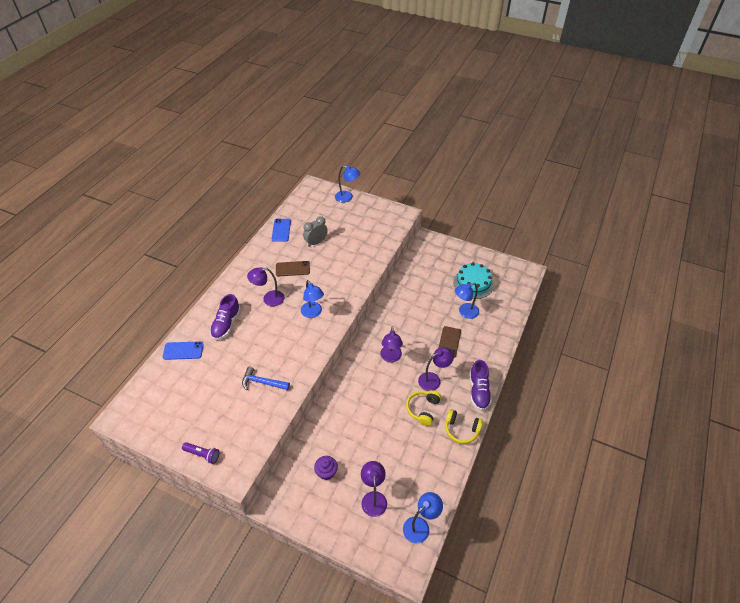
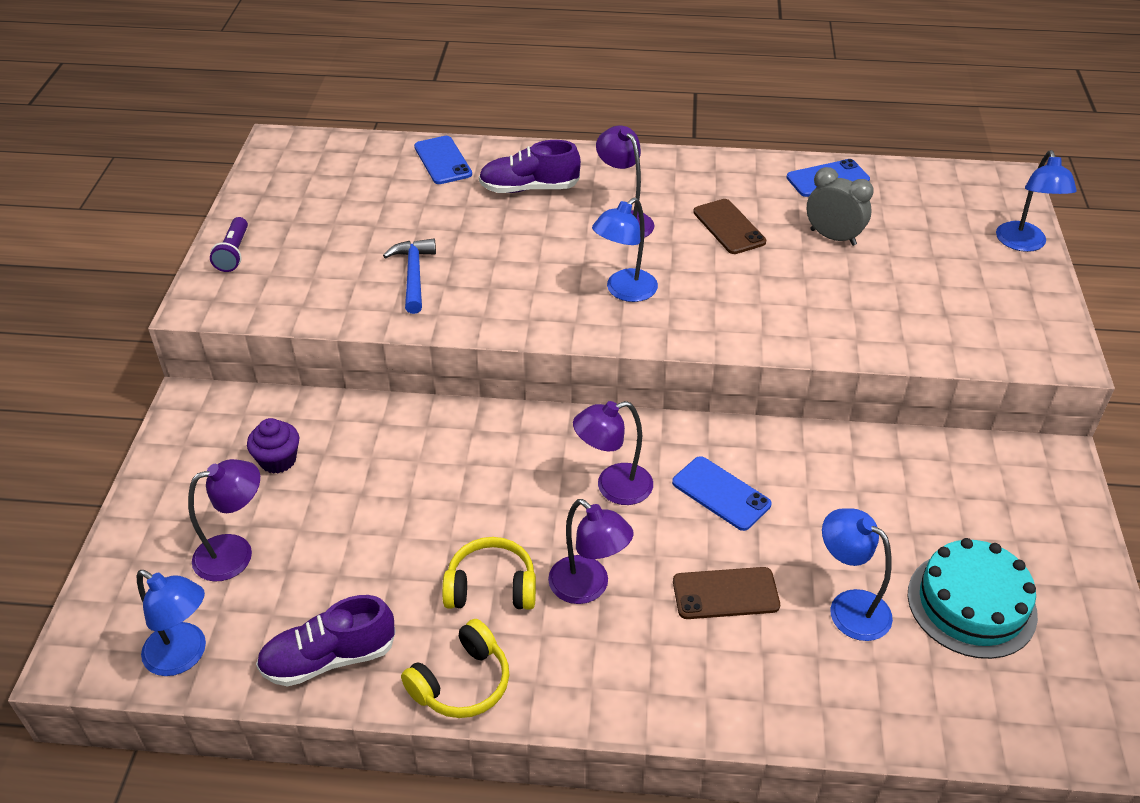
camera: 70 degrees right, 5 degrees down
yellow headphones [445,409,483,444] -> yellow headphones turned 135 degrees counterclockwise [401,619,509,718]
purple shoe [469,360,492,411] -> purple shoe moved to [256,595,396,687]
none -> blue phone [672,456,771,531]

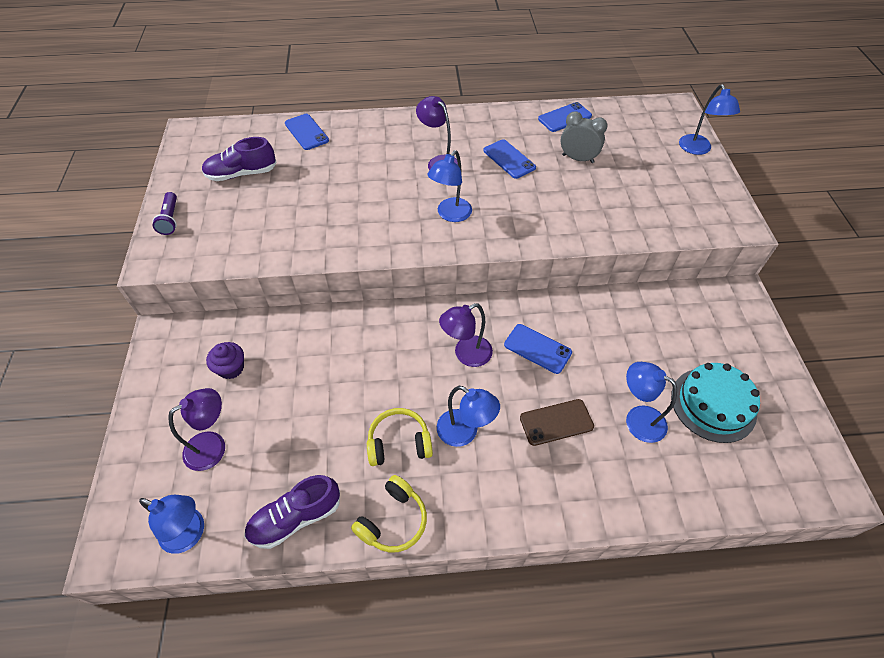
camera: 10 degrees left, 10 degrees up
blue hammer [383,238,436,314] -> none
purple shoe [479,140,581,193] -> purple shoe moved to [202,137,277,181]
purple lamp [548,499,633,604] -> blue lamp [437,386,500,447]
brown phone [693,199,766,254] -> blue phone [483,139,536,179]

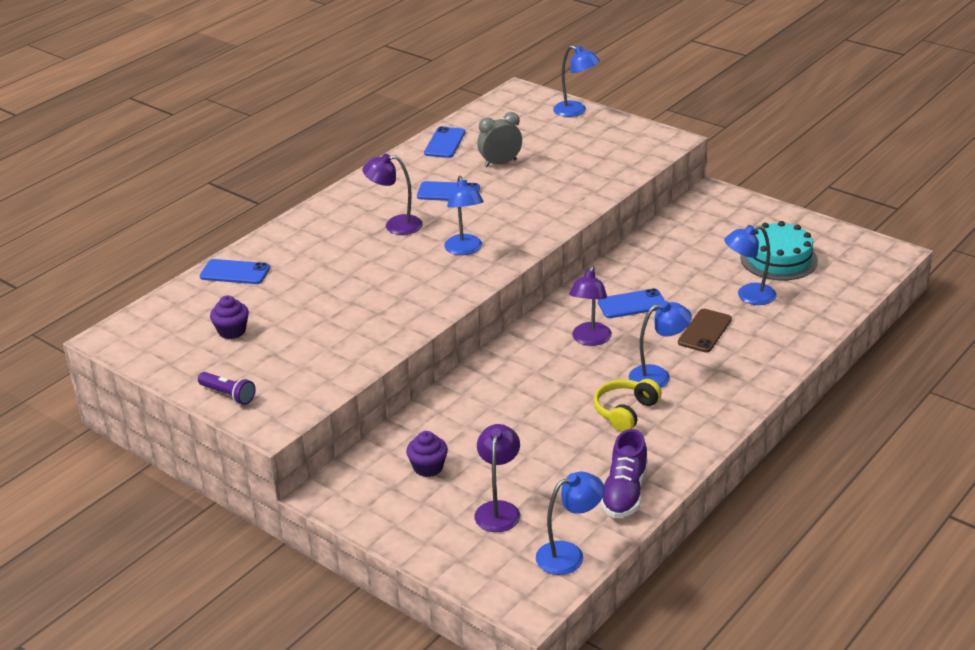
camera: 45 degrees left, 20 degrees down
purple shoe [202,137,277,181] -> purple cupcake [210,295,249,339]
yellow headphones [351,475,427,553] -> none

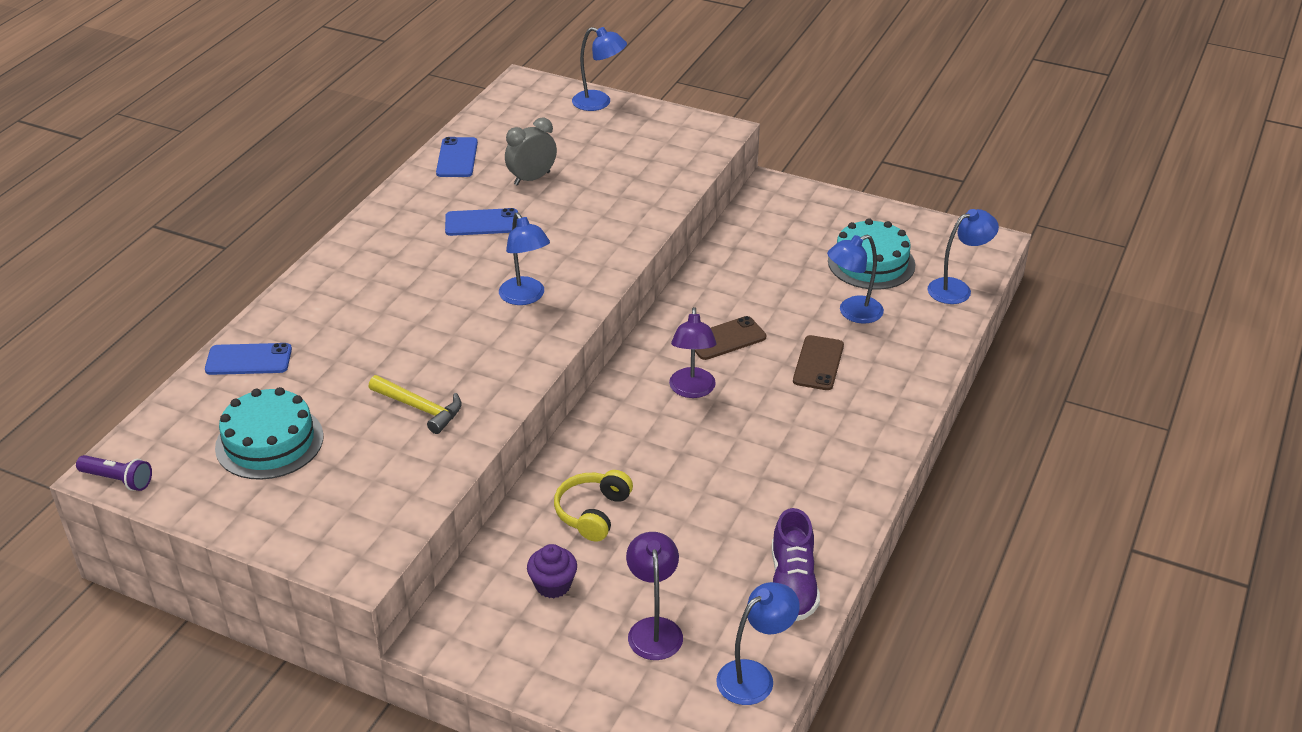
camera: 15 degrees left, 5 degrees up
purple flashlight [198,372,256,405] -> purple flashlight moved to [76,455,152,491]
purple cupcake [210,295,249,339] -> turquoise cake [215,387,324,480]
purple lamp [362,154,423,235] -> none
yellow headphones [594,379,662,432] -> yellow headphones moved to [554,470,633,542]
blue phone [598,288,665,318] -> brown phone [695,316,766,360]
blue lamp [629,301,692,388] -> blue lamp moved to [927,209,999,304]
none -> yellow hammer [369,375,462,434]

